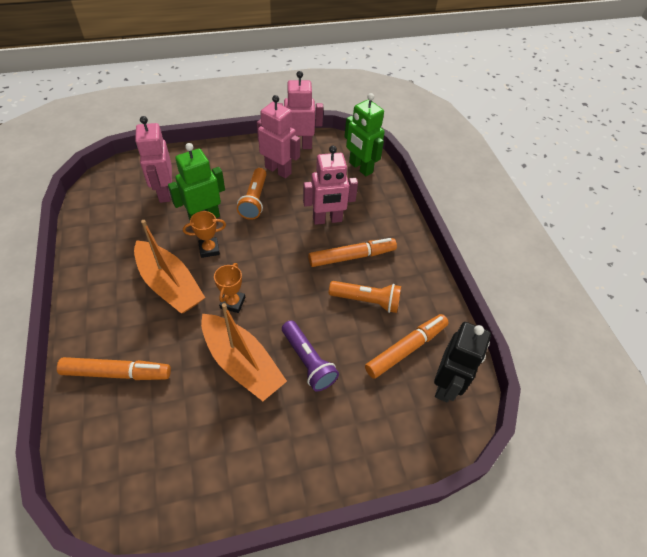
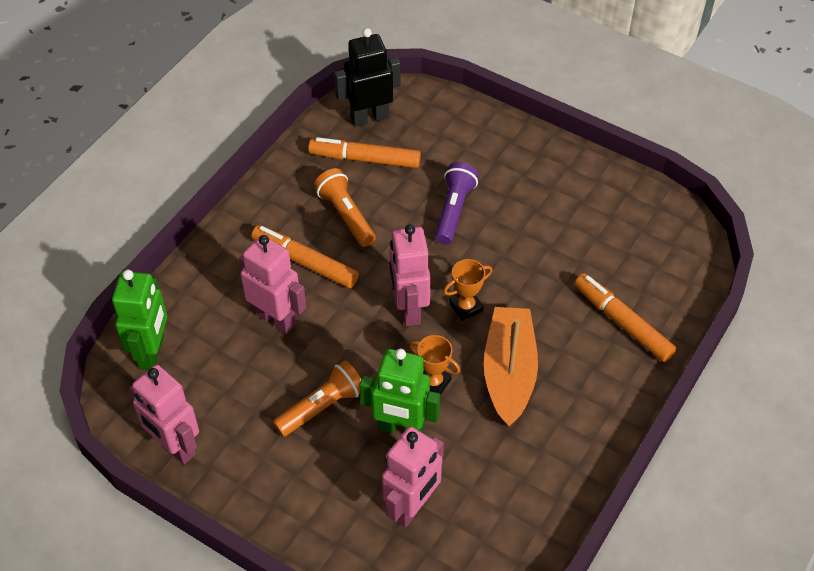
camera: 130 degrees left, 0 degrees up
orange boat [201,303,287,401] -> none
pink robot [257,95,300,179] -> pink robot moved to [390,224,431,326]

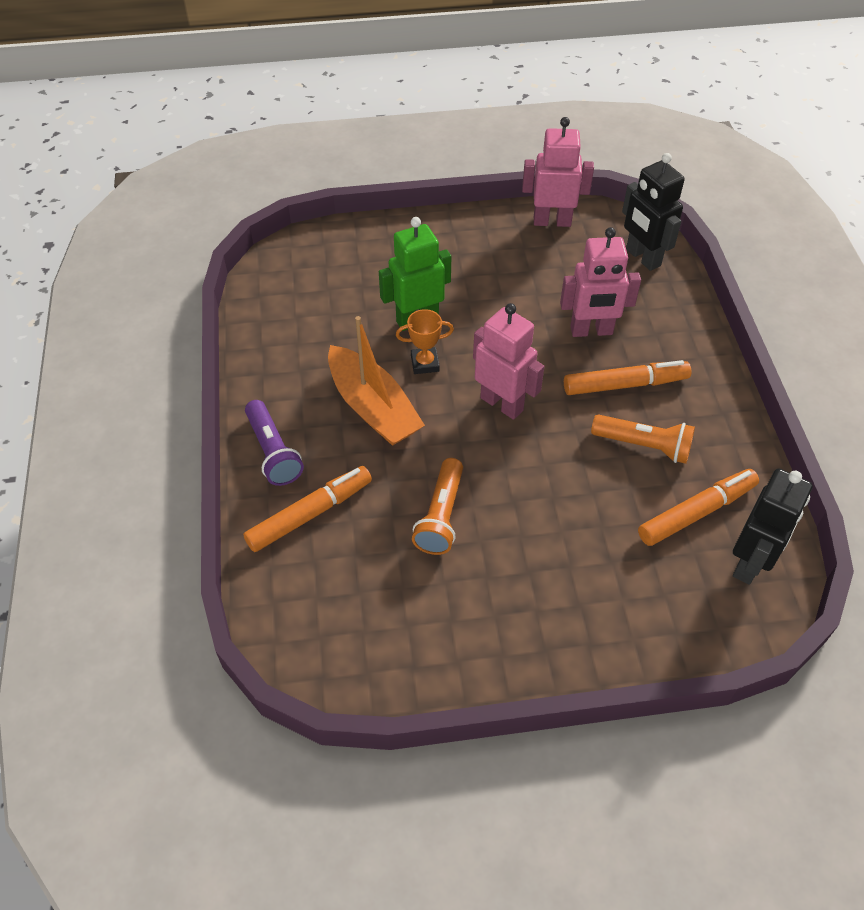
camera: 140 degrees right, 0 degrees up
green robot [112,270,167,370] -> black robot [622,153,685,271]
orange flashlight [273,361,361,437] -> orange flashlight moved to [412,458,463,555]
pink robot [382,426,444,528] -> none
purple flashlight [435,162,479,245] -> purple flashlight moved to [245,400,304,486]
orange trophy [443,259,492,321] -> none
orange marker [574,273,676,362] -> orange marker turned 45 degrees counterclockwise [243,466,372,552]

